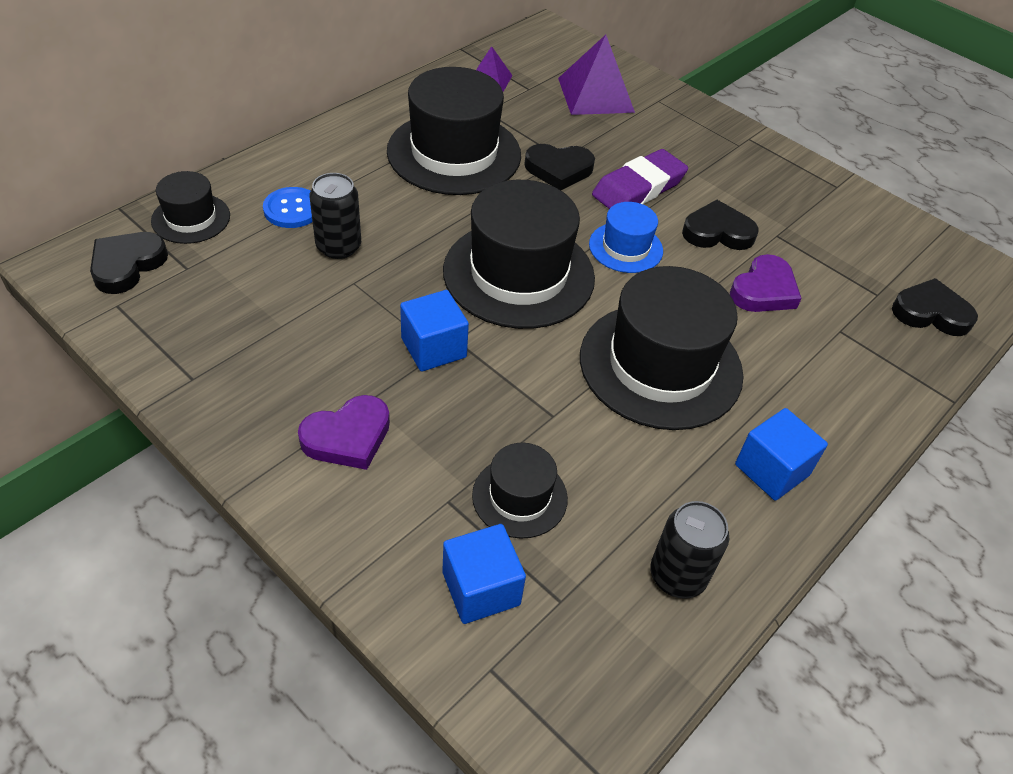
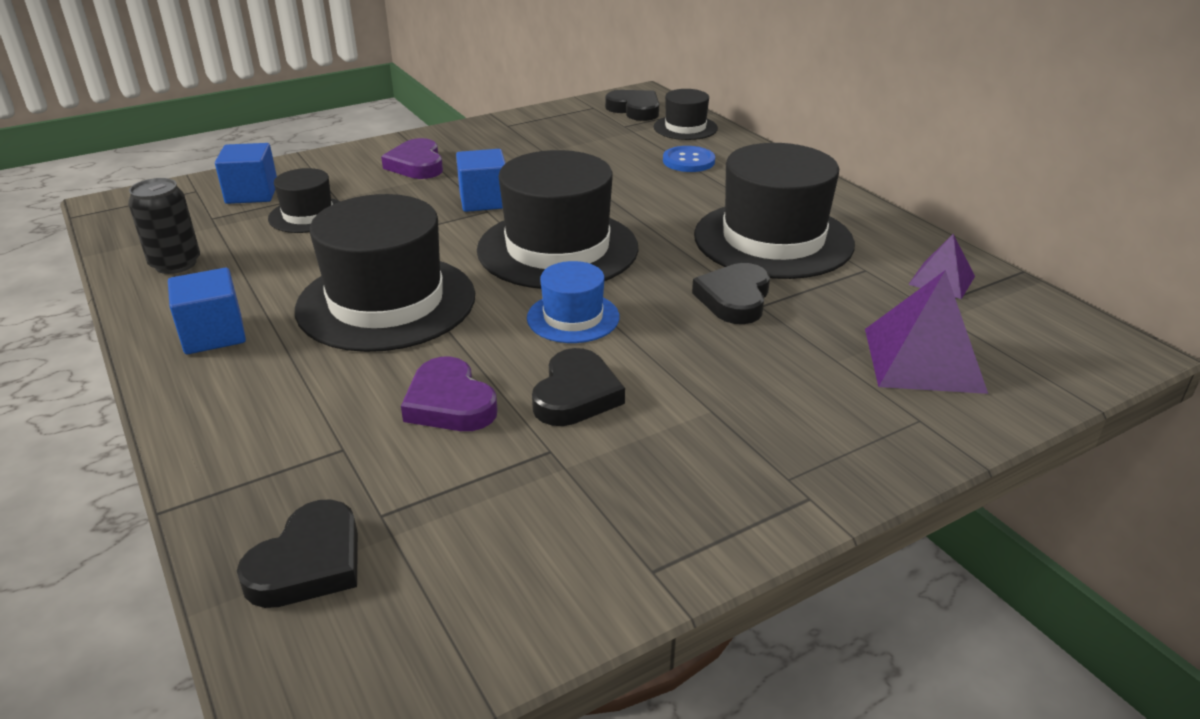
camera: 110 degrees right, 15 degrees down
black can [309,173,361,259] -> none
purple eraser [592,149,688,209] -> none

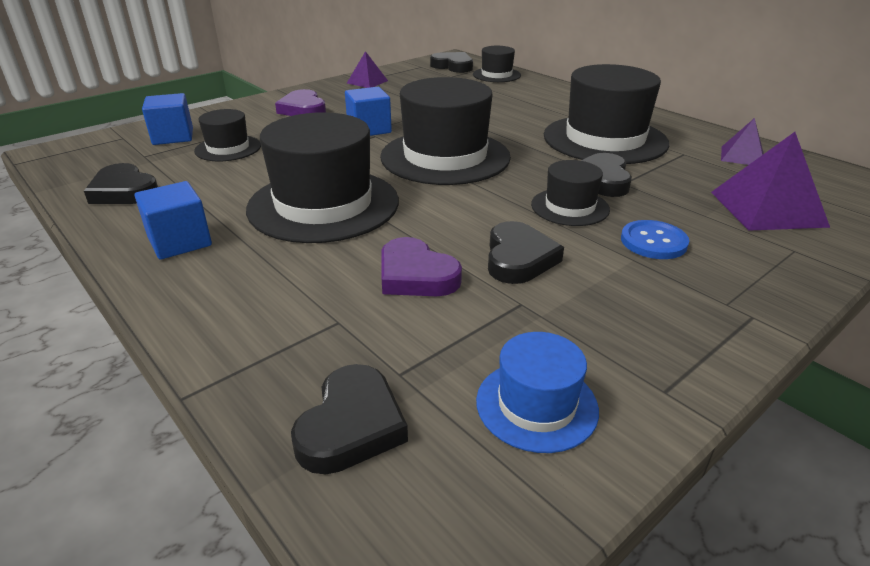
camera: 10 degrees left, 0 degrees up
black can [128,178,200,274] -> black heart [84,163,158,204]
blue hat [527,261,620,343] -> blue hat moved to [476,332,599,453]
blue button [663,146,715,172] -> blue button moved to [621,220,689,259]
none -> purple pyramid [347,51,388,88]
none -> black hat [531,160,610,226]

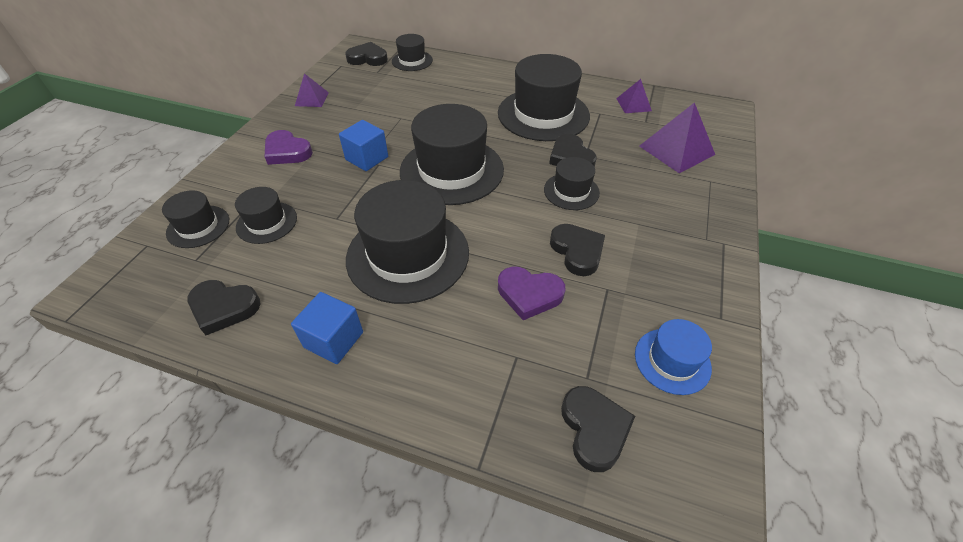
camera: 30 degrees left, 15 degrees up
blue cube [142,93,193,145] -> black hat [162,190,229,248]
blue button [621,220,689,259] -> none

